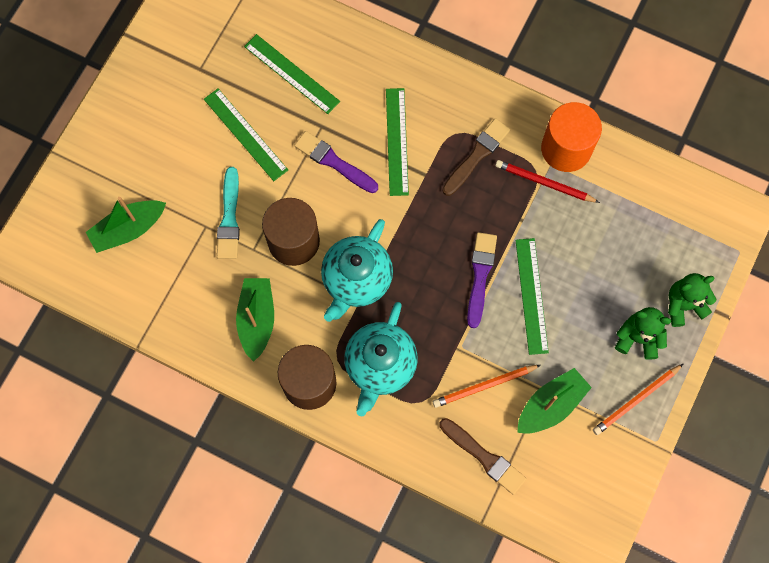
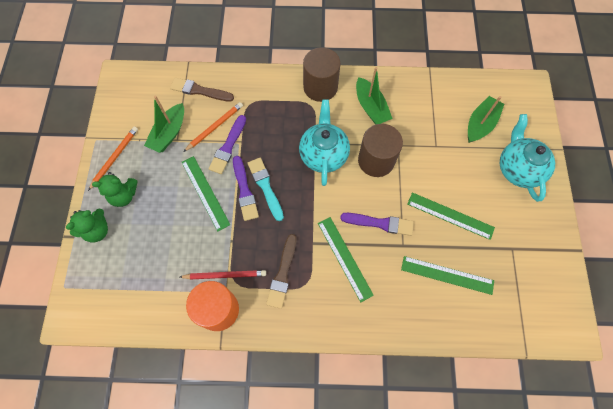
camera: 155 degrees right, 5 degrees down
turquoise brush [217,167,240,259] -> turquoise brush moved to [248,158,284,221]
turquoise teapot [344,302,418,416] -> turquoise teapot moved to [500,114,555,202]
none -> purple brush [209,115,246,174]

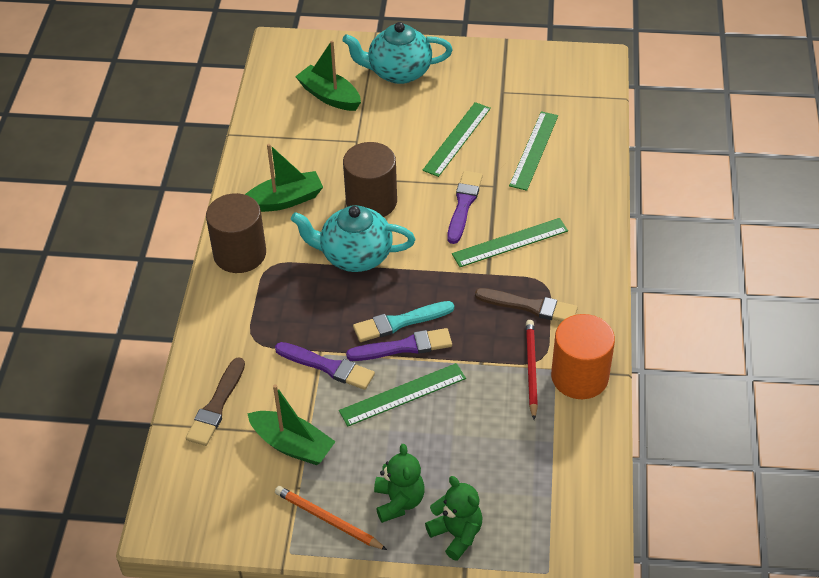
camera: 85 degrees left, 20 degrees down
orange pencil [184,102,243,152] -> none

